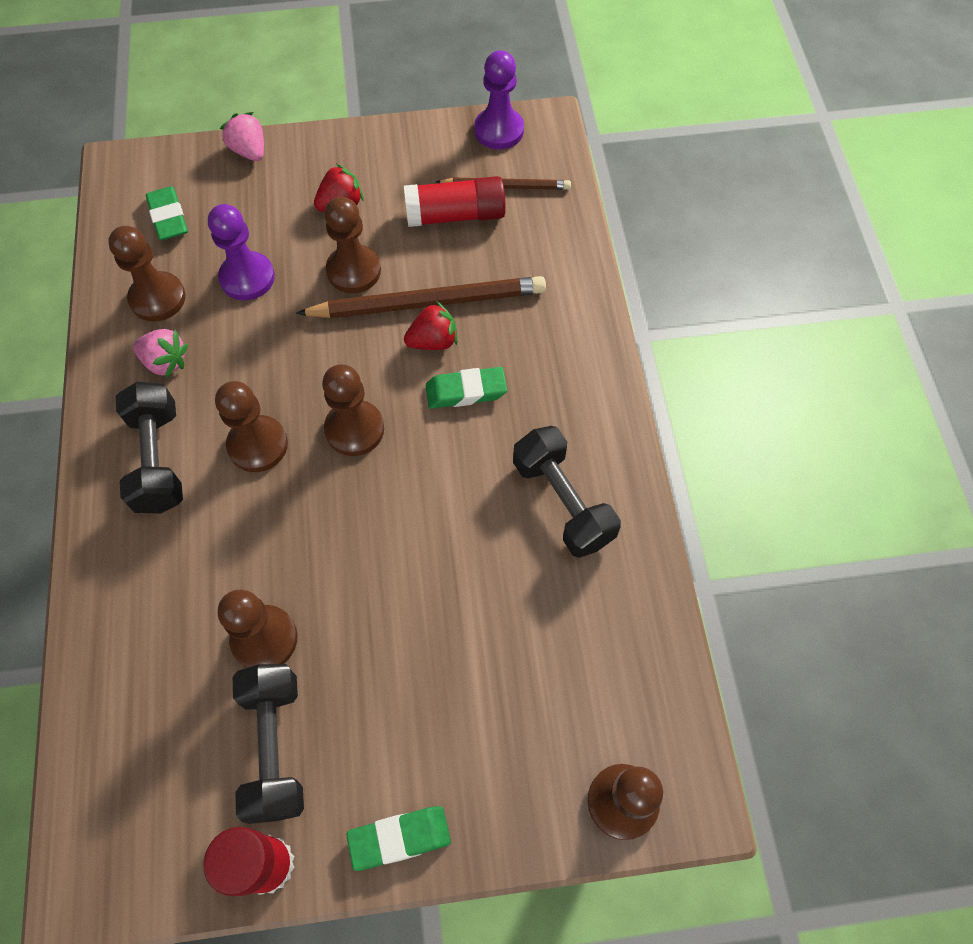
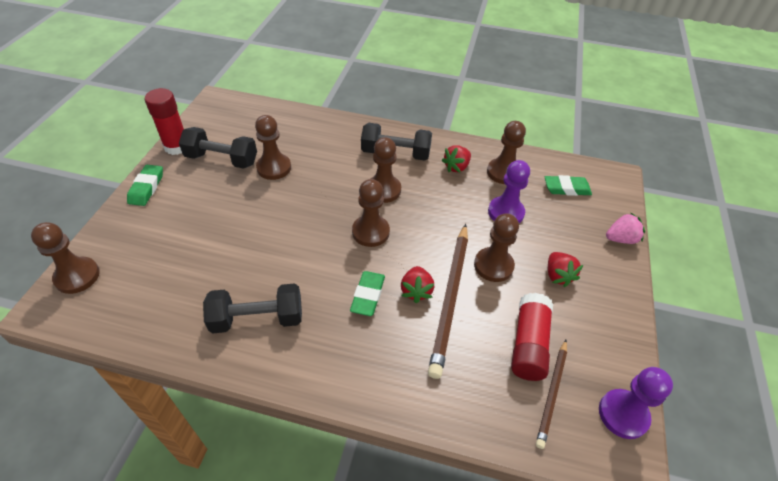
camera: 110 degrees right, 15 degrees down
pink strawberry [133,329,188,378] -> red strawberry [442,145,471,173]

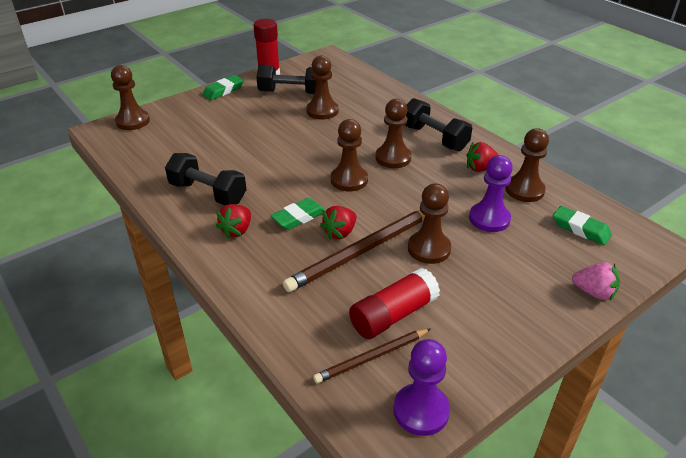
camera: 40 degrees right, 10 degrees down
black dumbbell [179,127,257,169] -> black dumbbell turned 45 degrees counterclockwise [256,65,316,94]
red strawberry [548,252,583,287] -> red strawberry moved to [216,204,251,239]

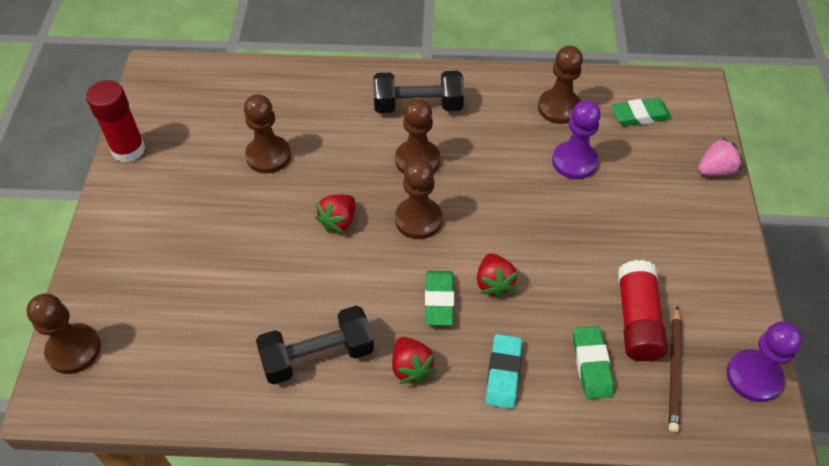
camera: 50 degrees left, 15 degrees up
green eraser [202,75,244,100] -> green eraser moved to [573,326,614,399]
black dumbbell [256,65,316,94] -> none
brown pencil [283,210,425,292] -> none
brown pawn [408,183,451,264] -> none
red strawberry [466,142,499,172] -> red strawberry moved to [315,194,355,233]
none -> turquoise eraser [485,334,522,409]

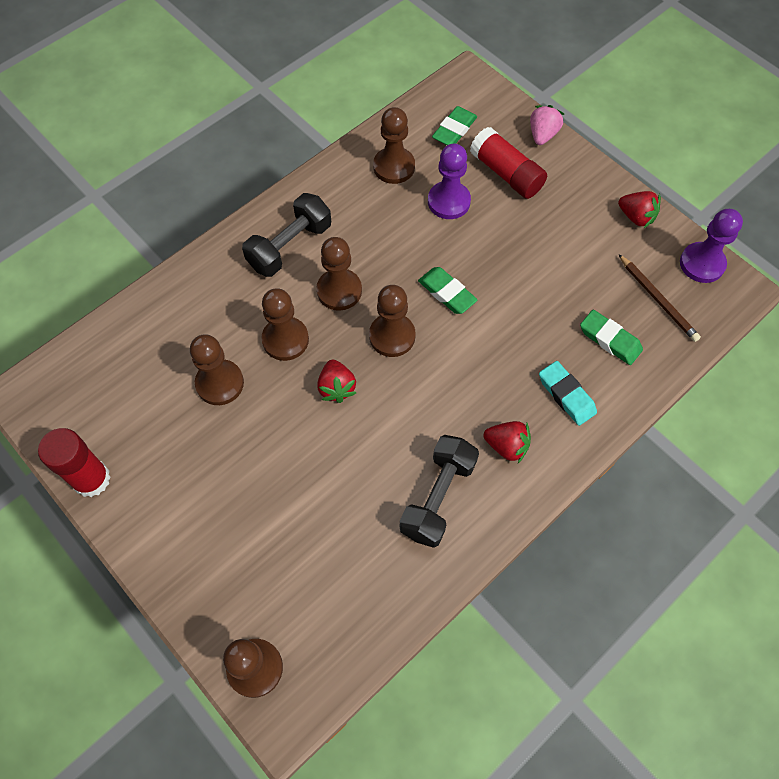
camera: 45 degrees left, 10 degrees up
green eraser [425,271,454,326] -> green eraser moved to [418,267,478,314]
red strawberry [477,253,518,298] -> red strawberry moved to [618,191,661,228]
red glue stick [618,260,668,361] -> red glue stick moved to [470,127,547,199]
none -> brown pawn [261,288,309,361]

